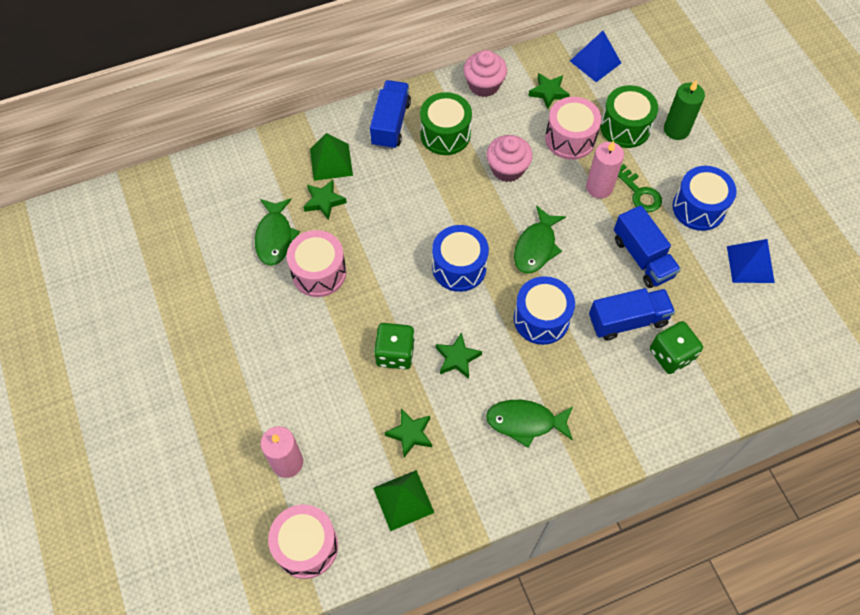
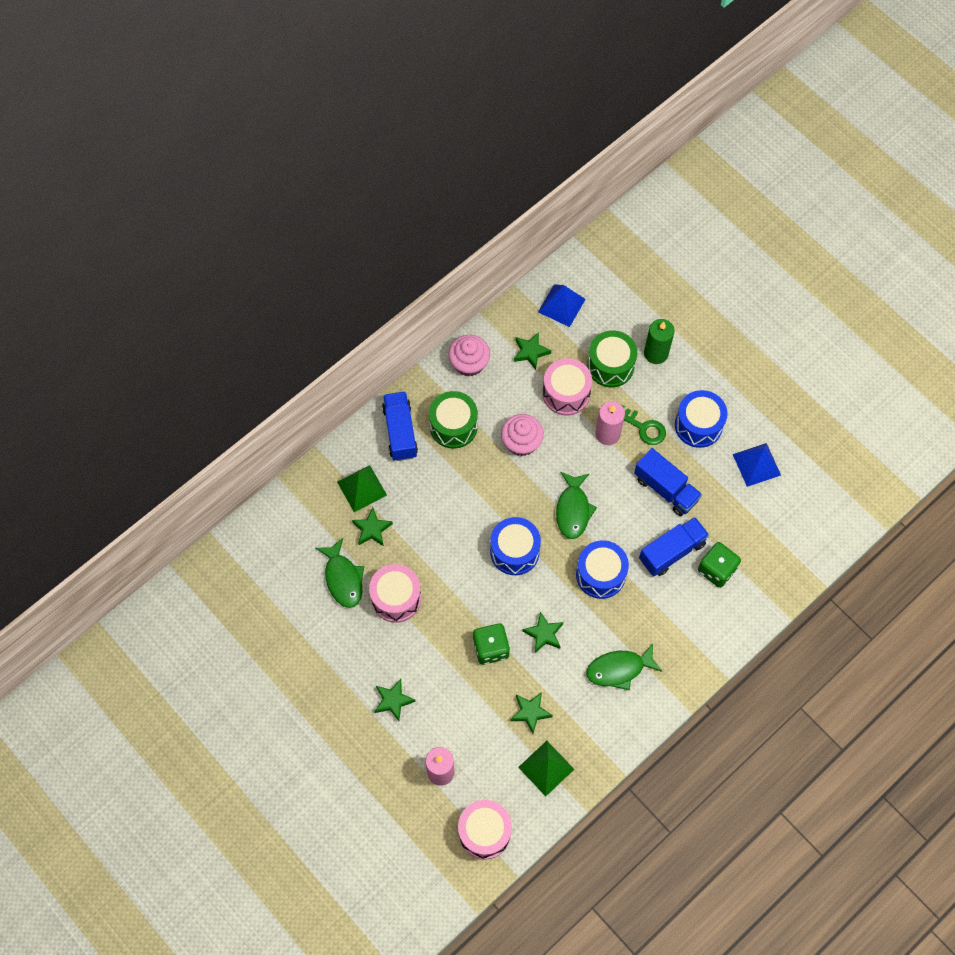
camera: 20 degrees left, 5 degrees up
none -> green star [374,679,415,721]

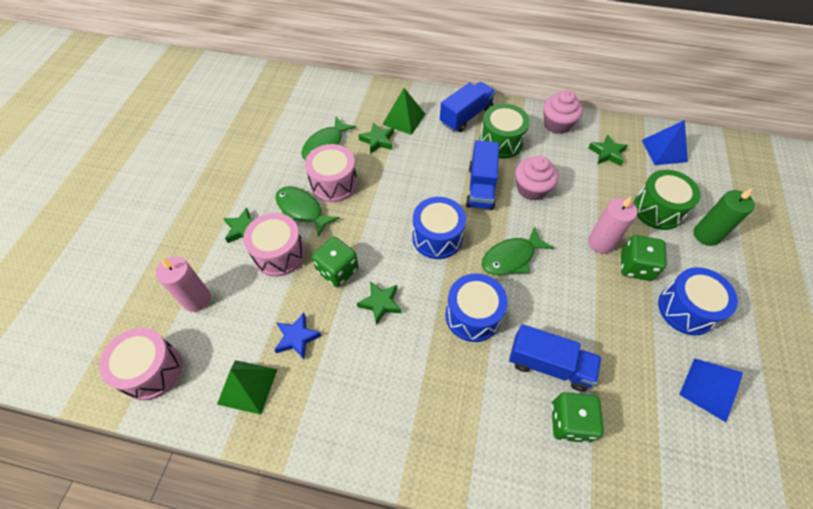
camera: 55 degrees right, 10 degrees down
green star [511,692,553,733] -> blue star [274,313,321,359]
pink drum [543,358,592,416] -> pink drum moved to [243,213,305,277]
green fish [586,643,662,691] -> green fish moved to [275,186,339,237]
green key [621,404,666,445] -> green dice [621,235,667,281]
blue truck [634,448,702,516] -> blue truck moved to [466,140,499,210]

